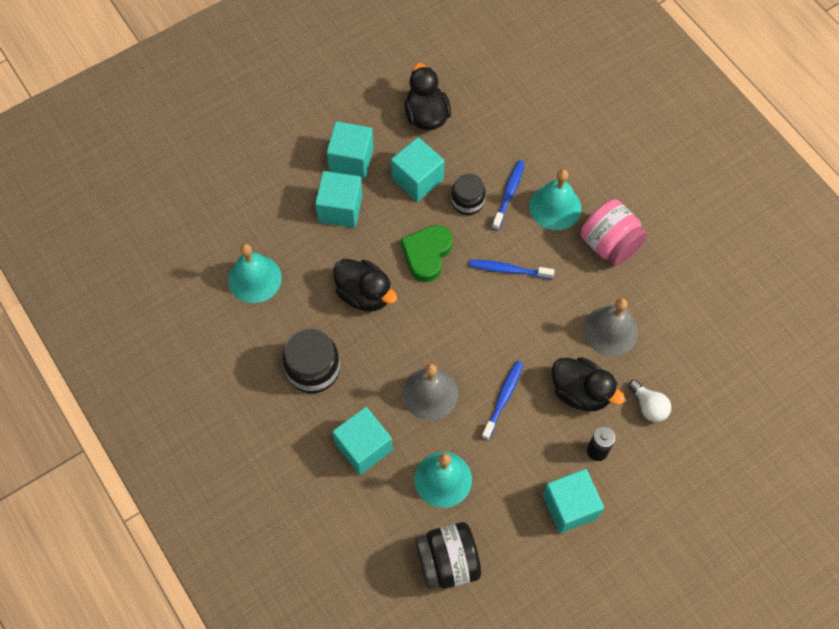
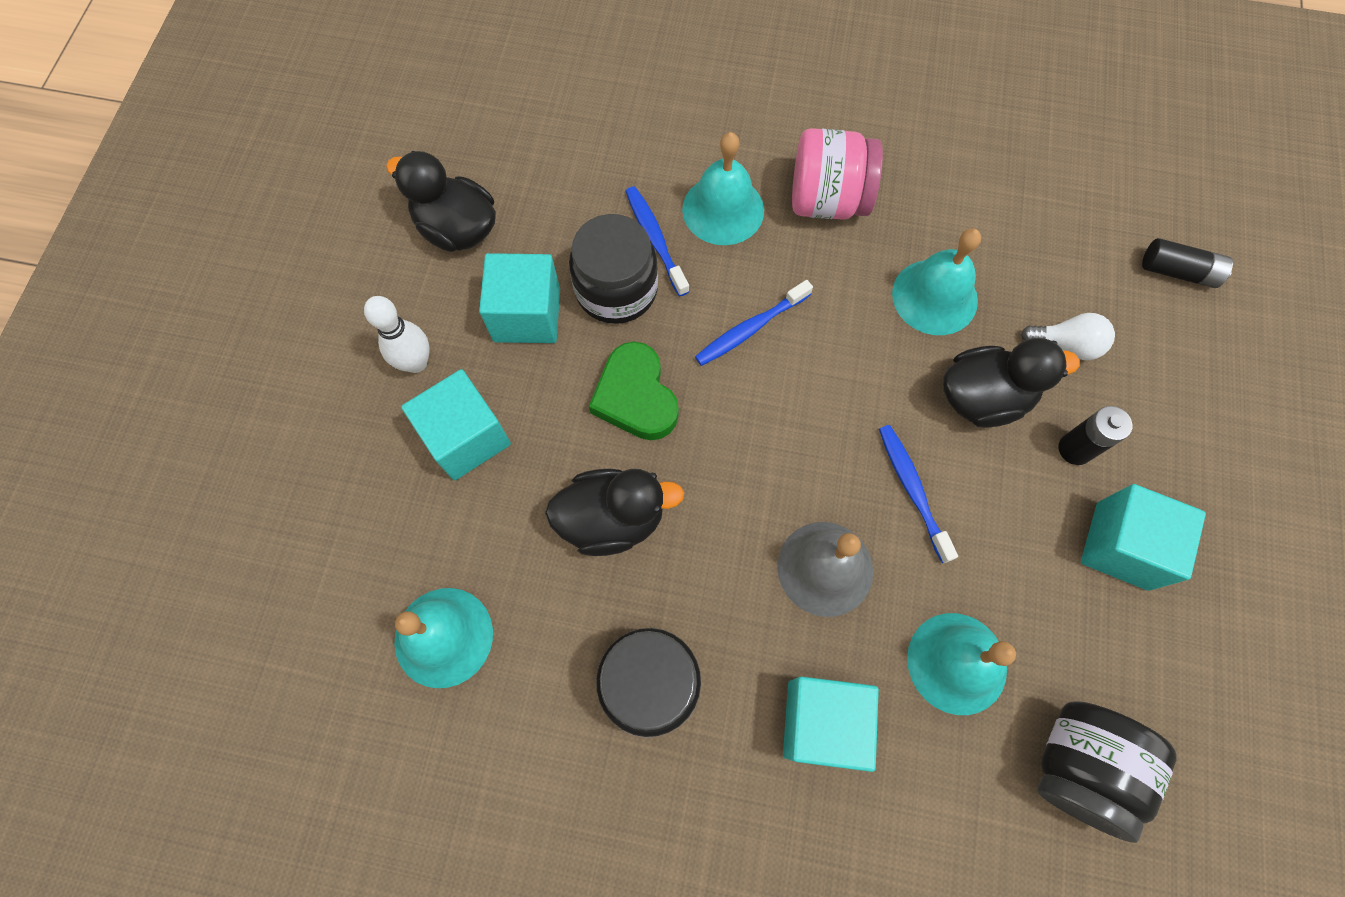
camera: 45 degrees left, 5 degrees up
turquoise cube [326,121,374,179] -> white bowling pin [364,296,430,373]
black jar [451,174,486,215] -> black jar [569,214,658,324], size x1.52
grey bell [583,298,638,356] -> turquoise bell [892,228,981,335]
none -> black battery [1142,238,1233,288]

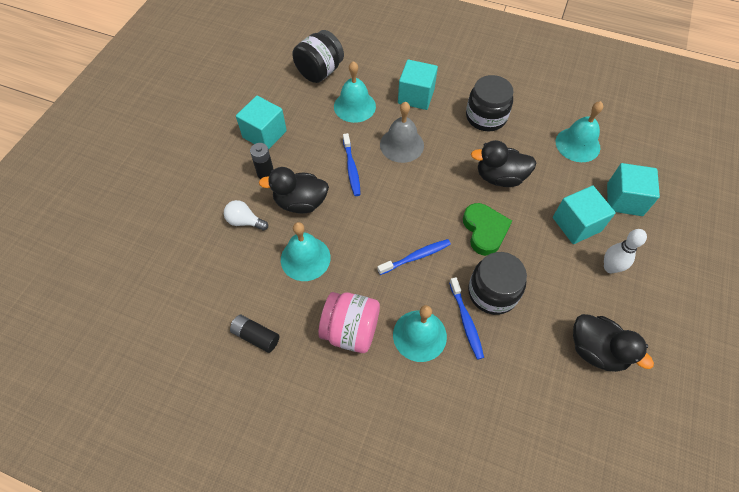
camera: 170 degrees left, 10 degrees down
turquoise cube [479,253,560,343] -> turquoise cube moved to [607,163,660,216]
black battery [1142,238,1233,288] -> black battery moved to [230,315,279,353]

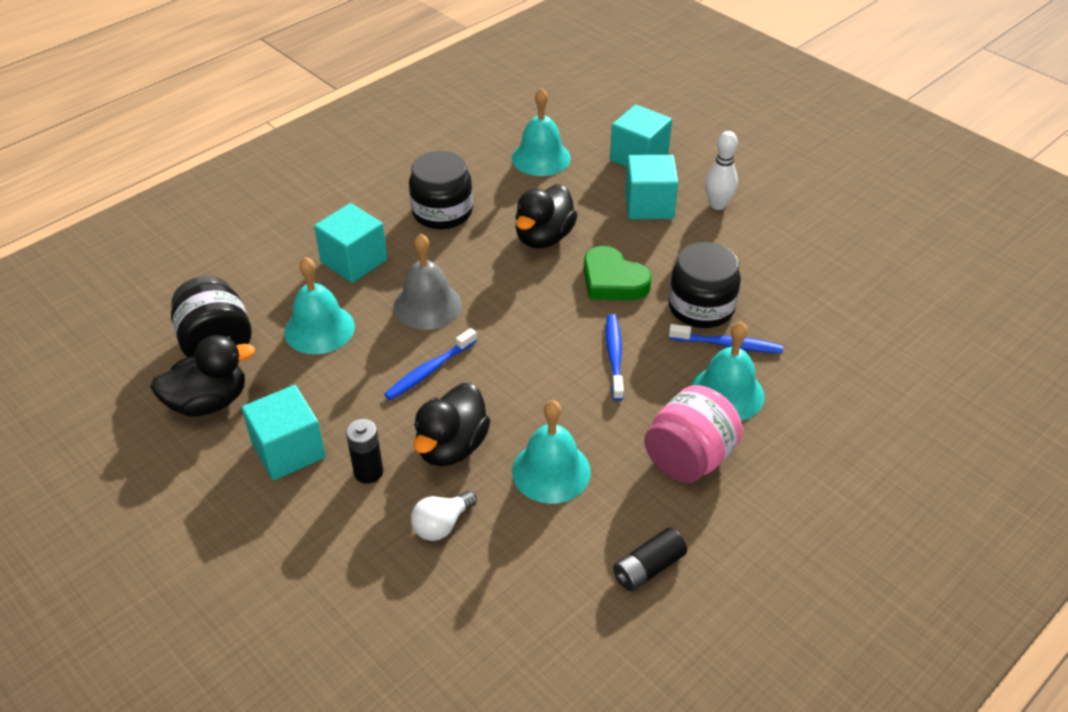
camera: 65 degrees left, 15 degrees down
blue toothbrush [343,133,361,196] -> blue toothbrush turned 120 degrees clockwise [384,328,477,400]
green heart [463,203,512,256] -> green heart turned 150 degrees counterclockwise [584,246,652,300]
black duck [573,314,654,372] -> black duck moved to [150,335,255,417]

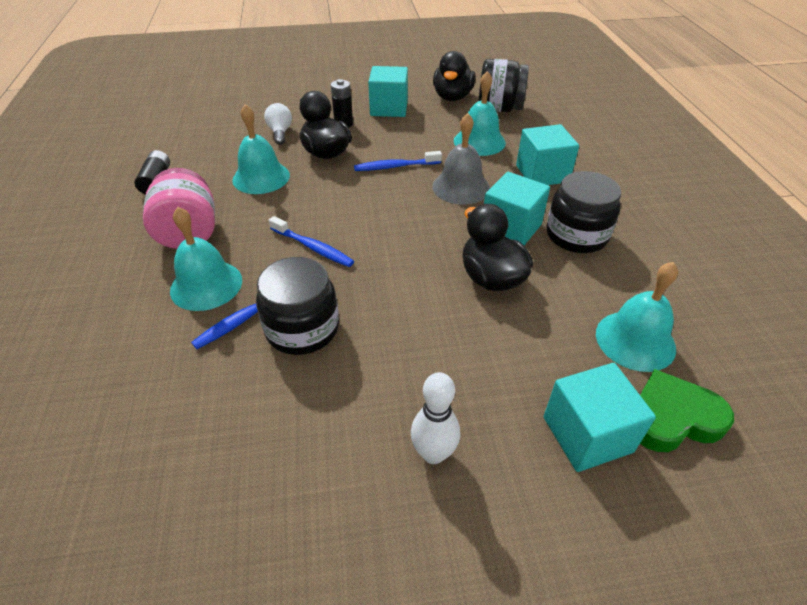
camera: 125 degrees right, 0 degrees up
blue toothbrush [384,328,477,400] -> blue toothbrush turned 90 degrees counterclockwise [354,151,442,171]
green heart [584,246,652,300] -> green heart moved to [640,369,734,452]
turquoise cube [625,155,678,219] -> turquoise cube moved to [484,172,550,245]

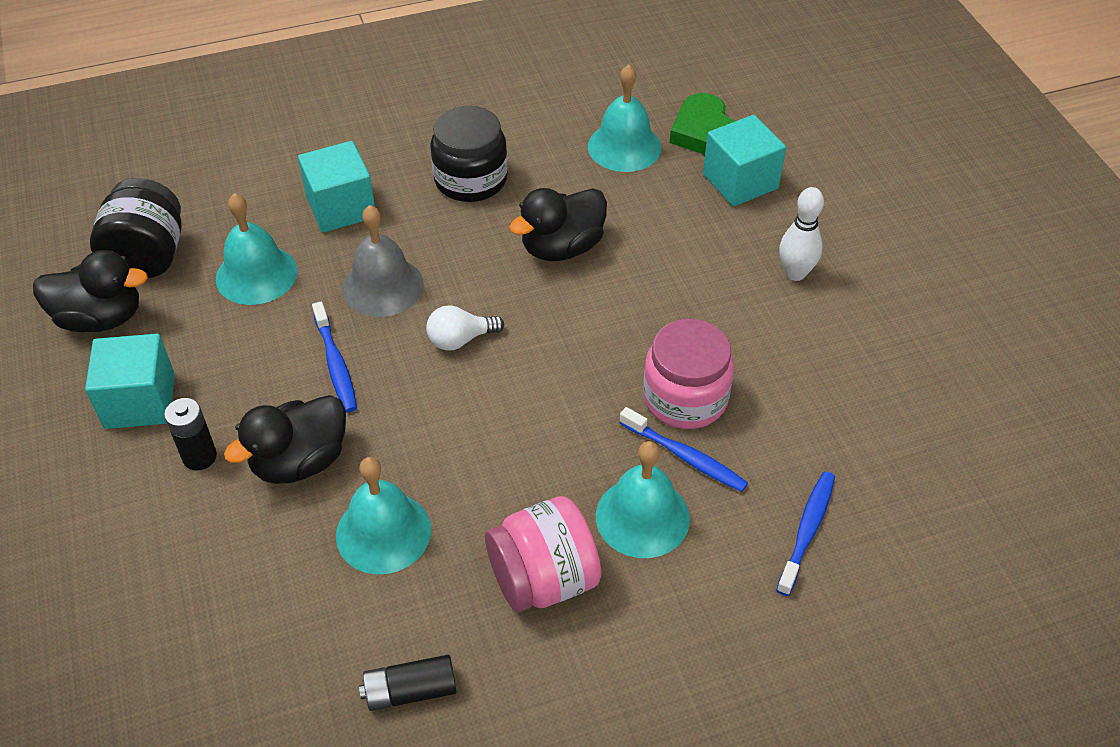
camera: 100 degrees left, 5 degrees up
black jar [256,257,339,355] -> pink jar [643,319,734,429]
white light bulb [264,103,292,145] -> white light bulb moved to [426,305,504,351]
blue toothbrush [269,216,354,267] -> blue toothbrush moved to [776,471,835,596]
turquoise cube [484,172,550,245] -> none

